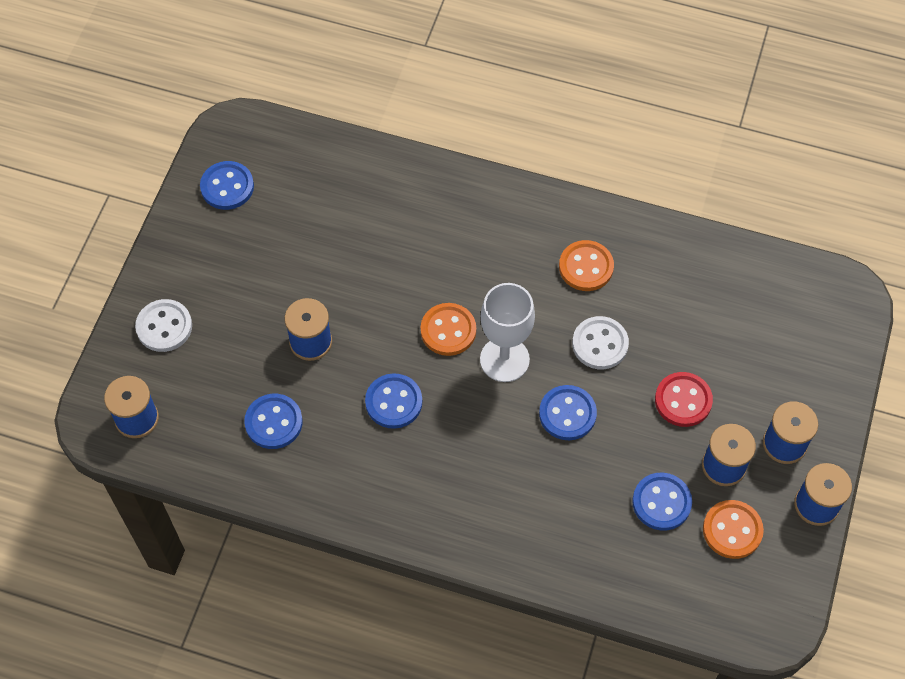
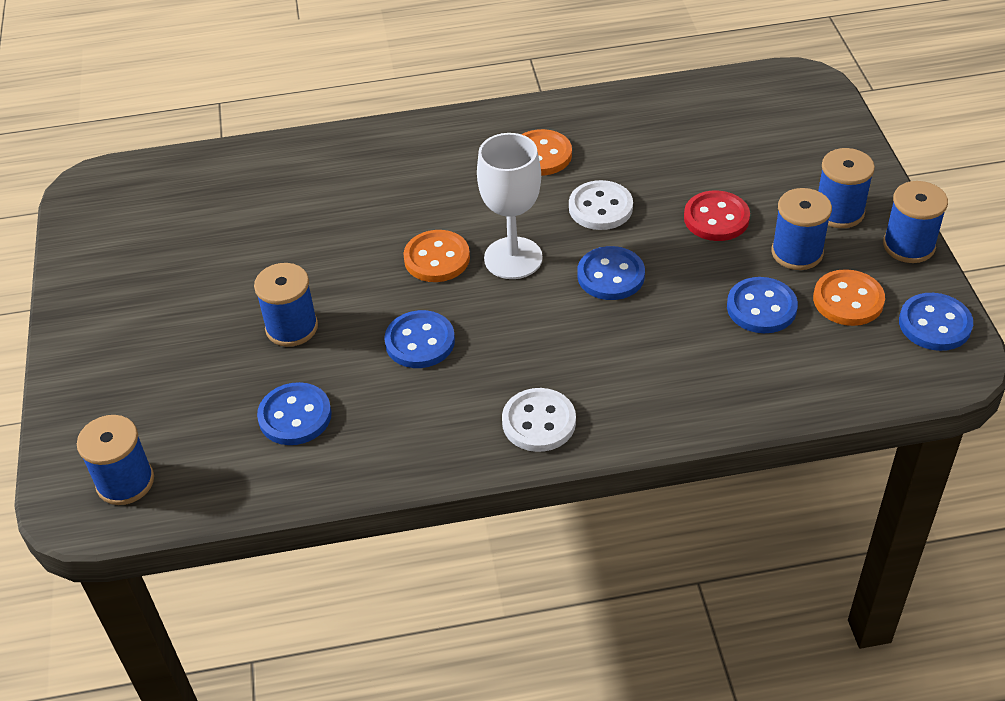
camera: 25 degrees left, 15 degrees down
white button [135,299,192,352] -> white button moved to [502,388,576,452]
blue button [200,161,254,210] -> blue button moved to [899,293,973,351]

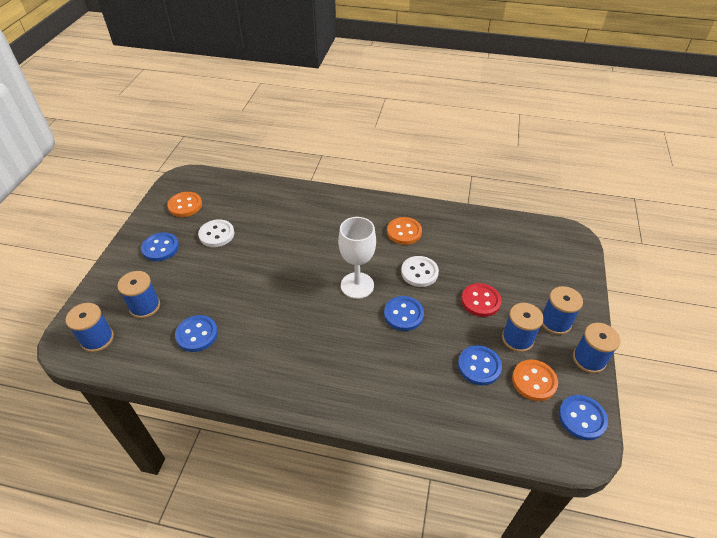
camera: 20 degrees right, 0 degrees up
blue spool [254,263,318,347] -> blue spool moved to [117,271,160,318]
blue button [384,310,455,368] -> blue button moved to [141,232,179,261]
orange button [403,230,470,282] -> orange button moved to [167,192,202,217]
white button [502,388,576,452] -> white button moved to [198,219,235,247]

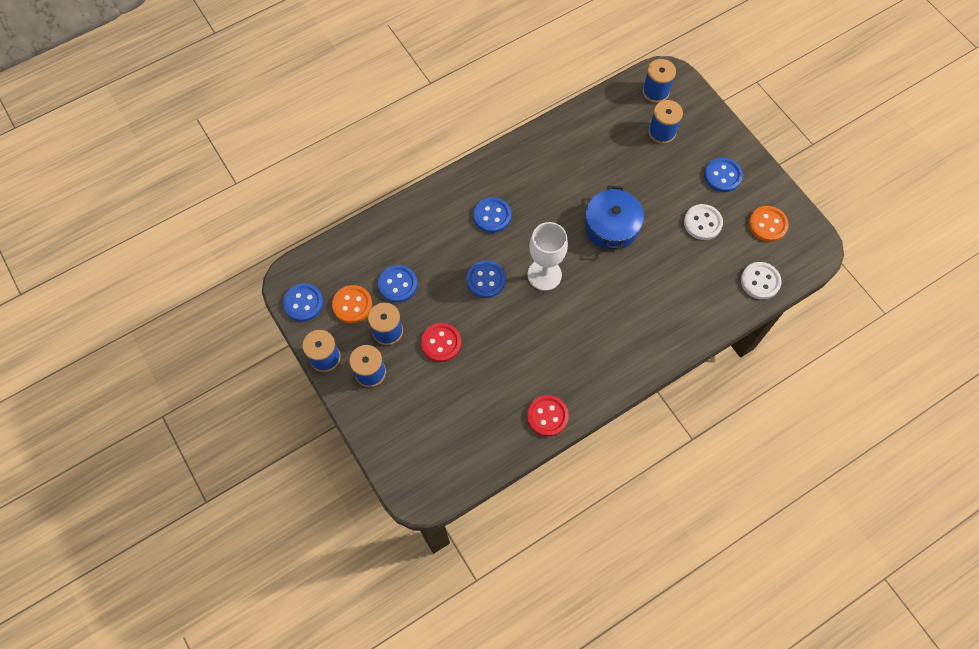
camera: 135 degrees right, 20 degrees up
blue button [175,315,218,352] -> blue button moved to [473,197,511,233]
orange button [387,217,422,245] -> none
white button [401,256,439,287] -> white button moved to [741,262,782,299]
none -> red button [527,395,569,437]
none -> blue pot [585,186,644,250]

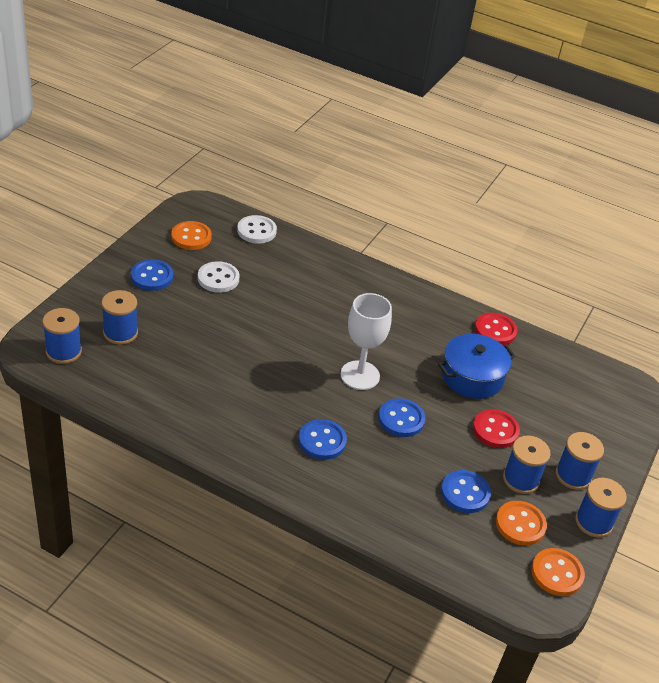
camera: 125 degrees left, 25 degrees down
blue button [283,283,323,322] -> orange button [531,548,585,596]
blue pot [585,186,644,250] -> blue pot moved to [438,334,516,399]

